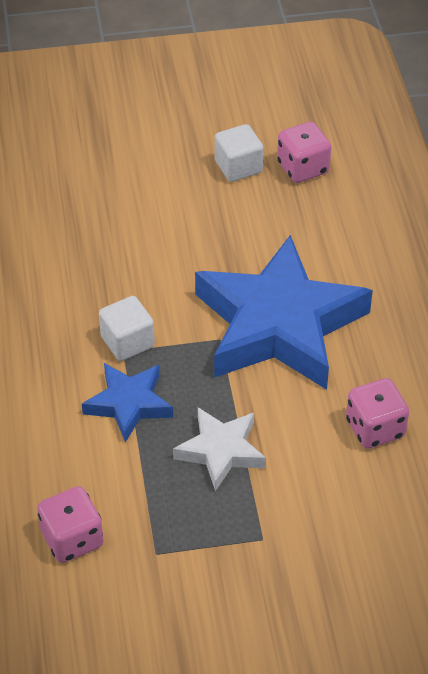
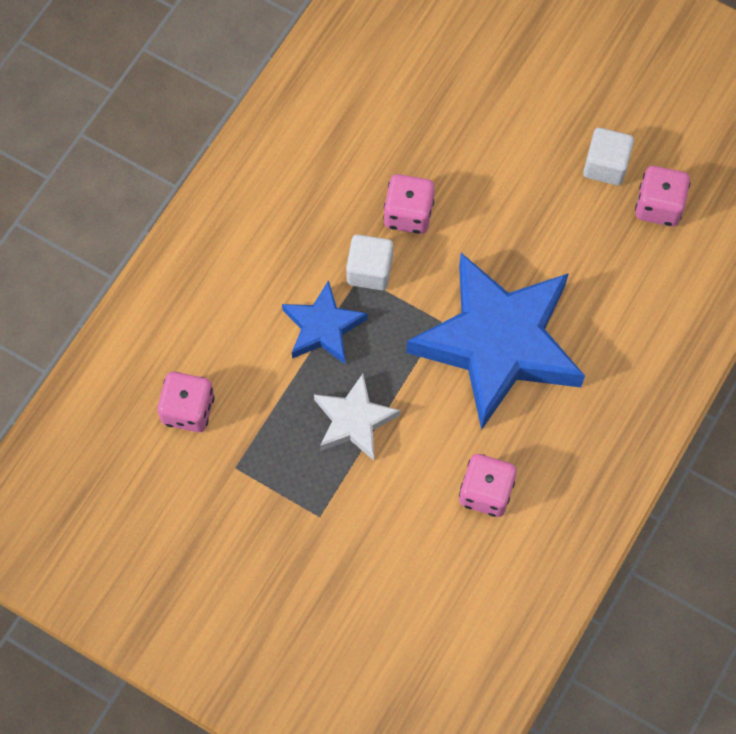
camera: 40 degrees right, 20 degrees up
none -> pink dice [383,174,435,234]

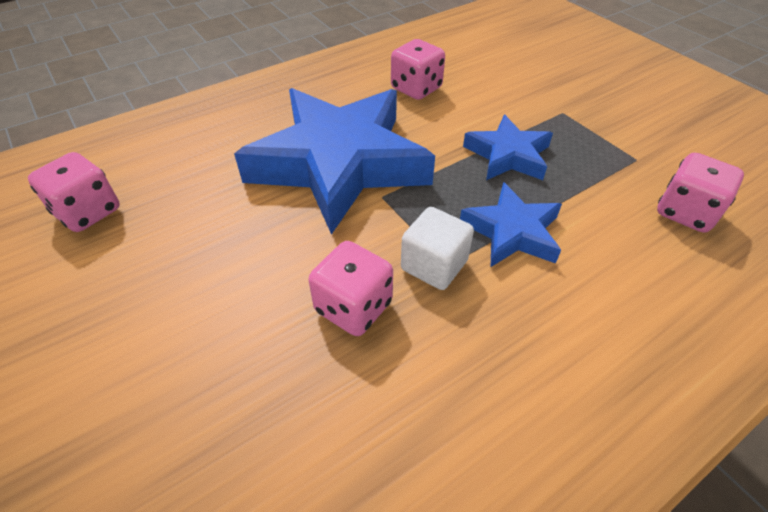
camera: 155 degrees left, 20 degrees down
white star [314,374,400,461] -> blue star [463,115,553,180]
white cube [583,128,634,185] -> none

